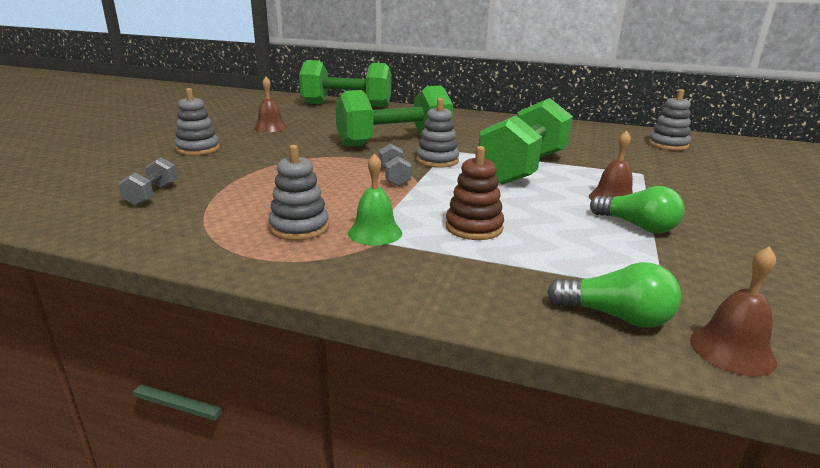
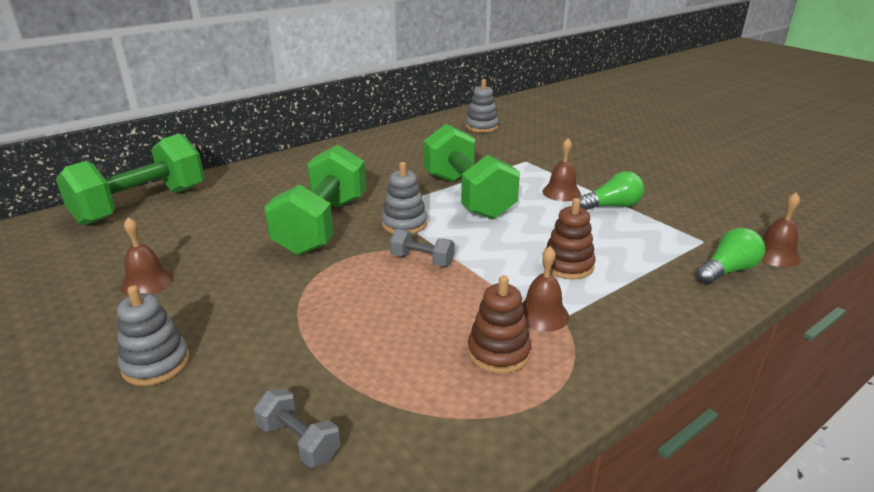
camera: 55 degrees left, 5 degrees up
grey stacking toy [269,145,329,241] -> brown stacking toy [468,275,531,374]
green bell [348,153,402,246] -> brown bell [522,246,569,332]

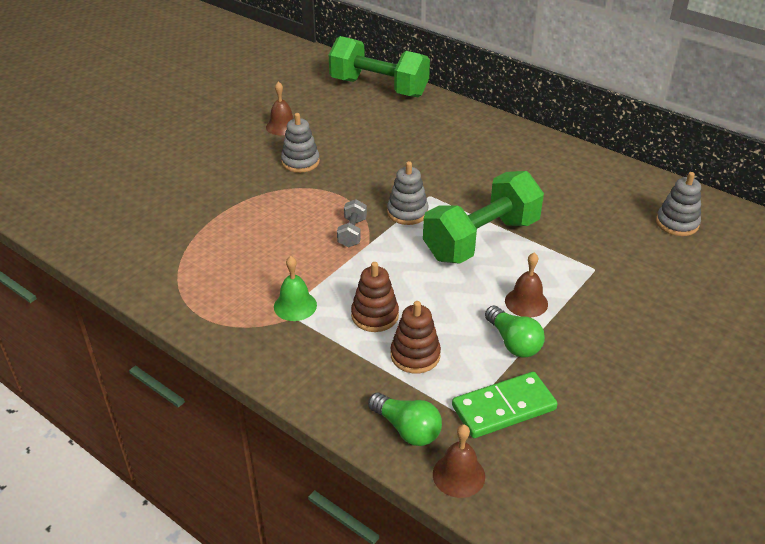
camera: 75 degrees right, 10 degrees up
grey stacking toy [117,286,190,386] -> grey stacking toy moved to [281,113,320,173]
grey dumbbell [254,388,340,468] -> none
green dumbbell [264,145,366,256] -> none
brown stacking toy [468,275,531,374] -> brown stacking toy moved to [391,301,441,374]
brown bell [522,246,569,332] -> green bell [274,256,317,321]
none -> green domino [452,372,558,438]

